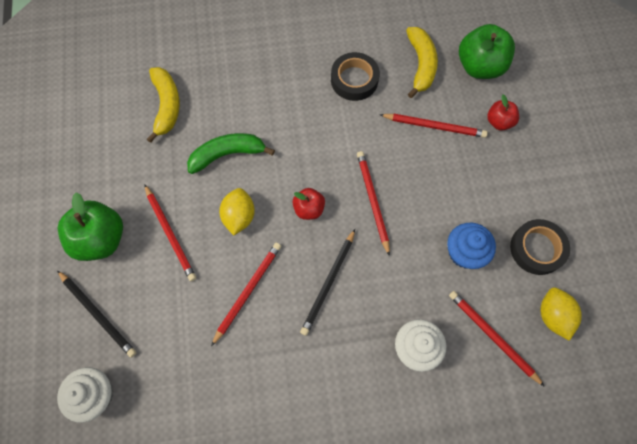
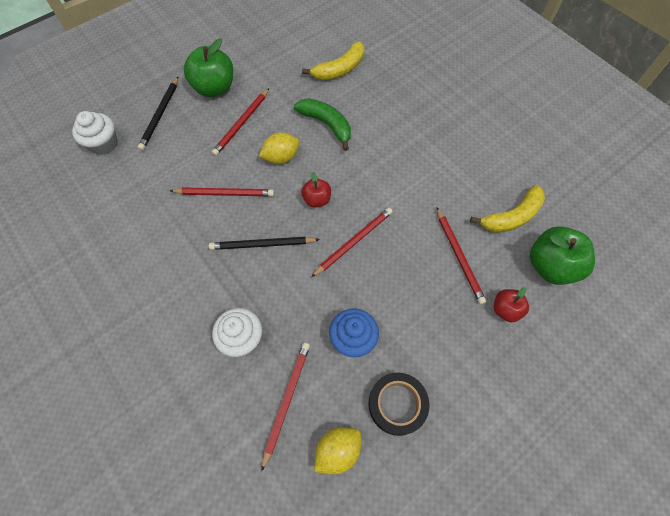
camera: 60 degrees right, 5 degrees down
black tape [331,52,380,101] -> none

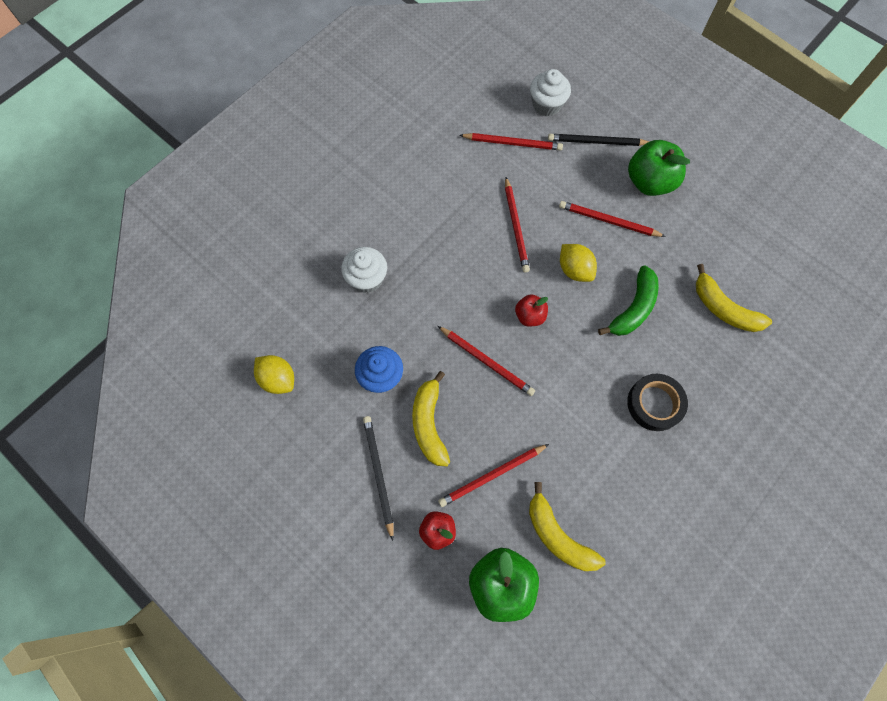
camera: 80 degrees right, 5 degrees up
black pencil [209,237,320,250] -> black pencil moved to [363,416,394,541]
red pencil [262,342,310,471] -> red pencil moved to [459,133,563,150]
black tape [368,372,429,436] -> black tape moved to [627,374,688,431]
none -> yellow banana [412,371,450,466]

